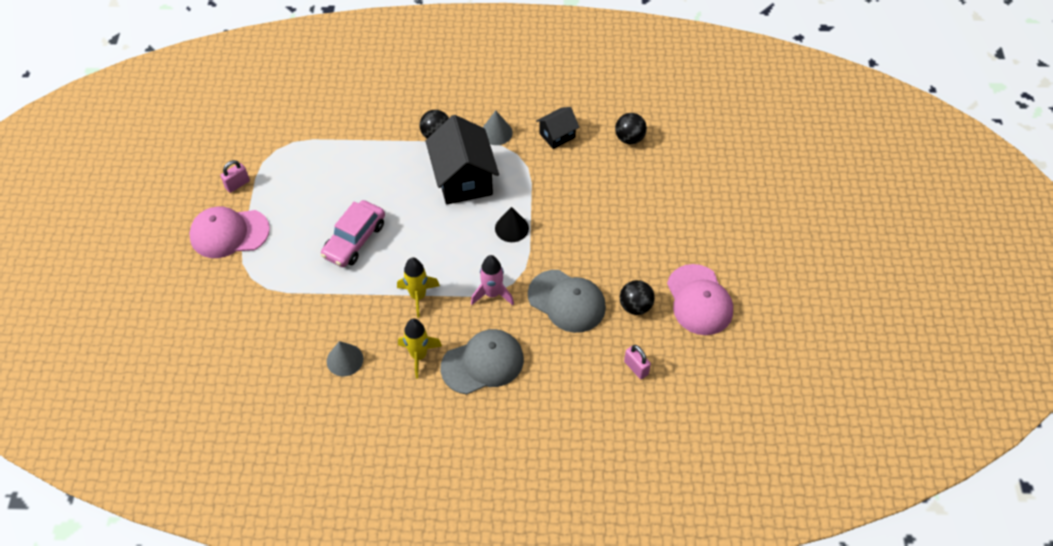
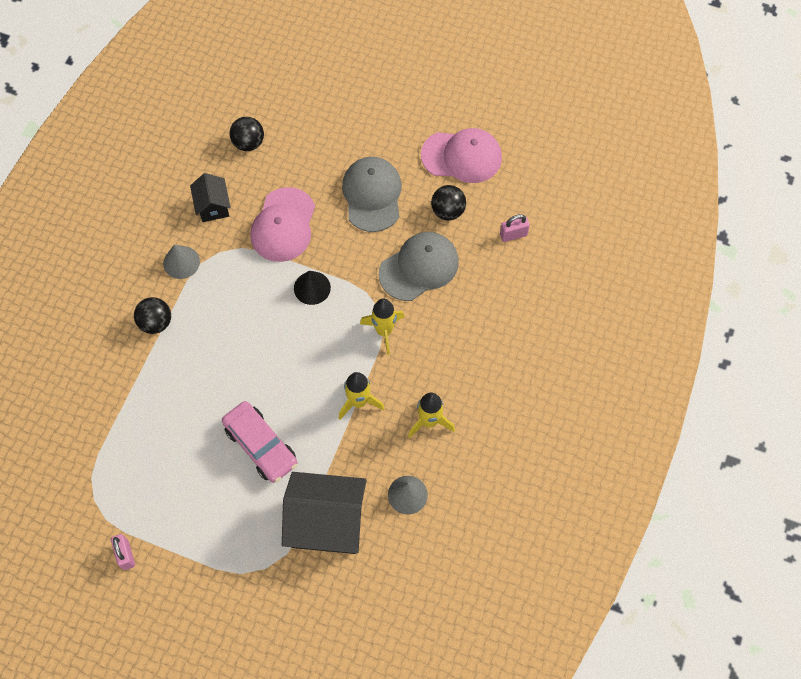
camera: 70 degrees left, 10 degrees up
pink cap [189,206,270,258] -> pink cap moved to [250,187,315,262]
black house [425,115,499,204] -> black house moved to [282,472,367,554]
grey cap [440,329,524,395] -> grey cap moved to [342,157,402,232]
pink rocket [471,255,514,305] -> yellow rocket [360,298,405,355]

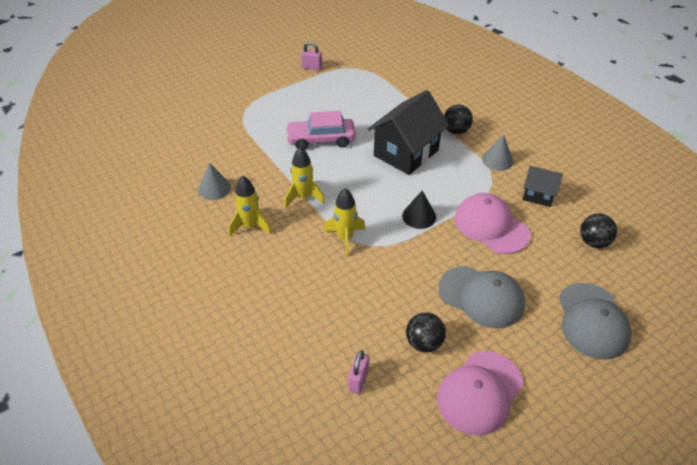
camera: 125 degrees right, 20 degrees down
black house [282,472,367,554] -> black house moved to [368,90,449,175]
grey cap [379,232,459,301] -> grey cap moved to [559,283,632,360]

